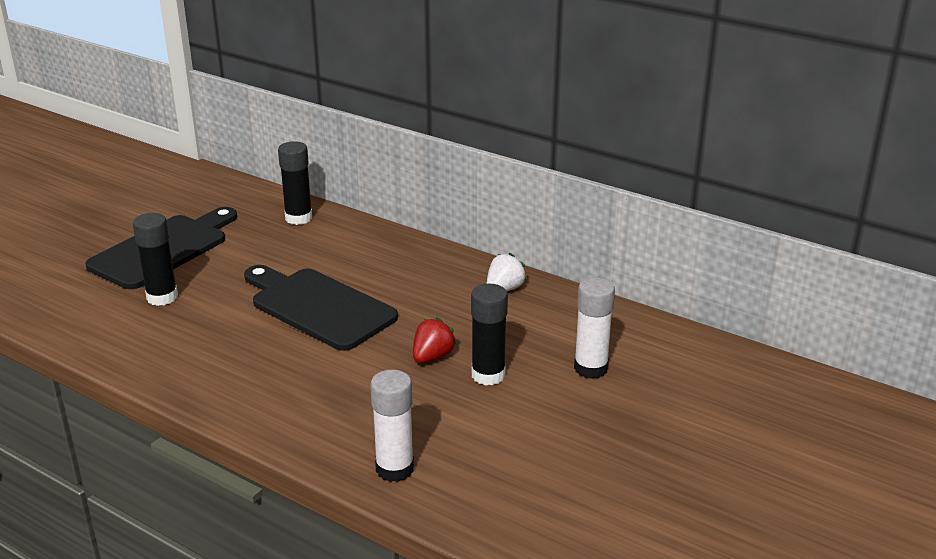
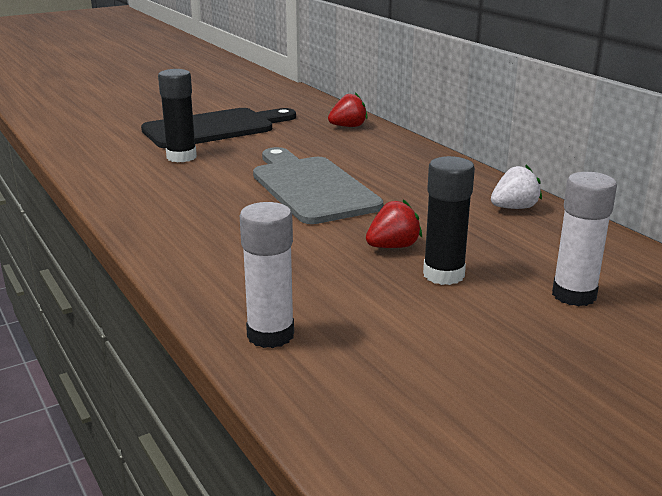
camera: 25 degrees right, 5 degrees down
black cutting board [244,265,398,351] -> grey cutting board [253,147,383,224]
black glue stick [278,141,313,225] -> red strawberry [328,92,368,127]

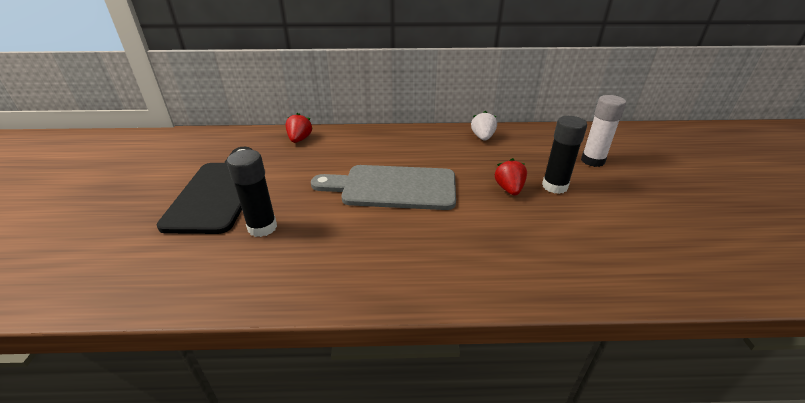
camera: 60 degrees left, 10 degrees up
white glue stick [240,202,294,348] -> none

